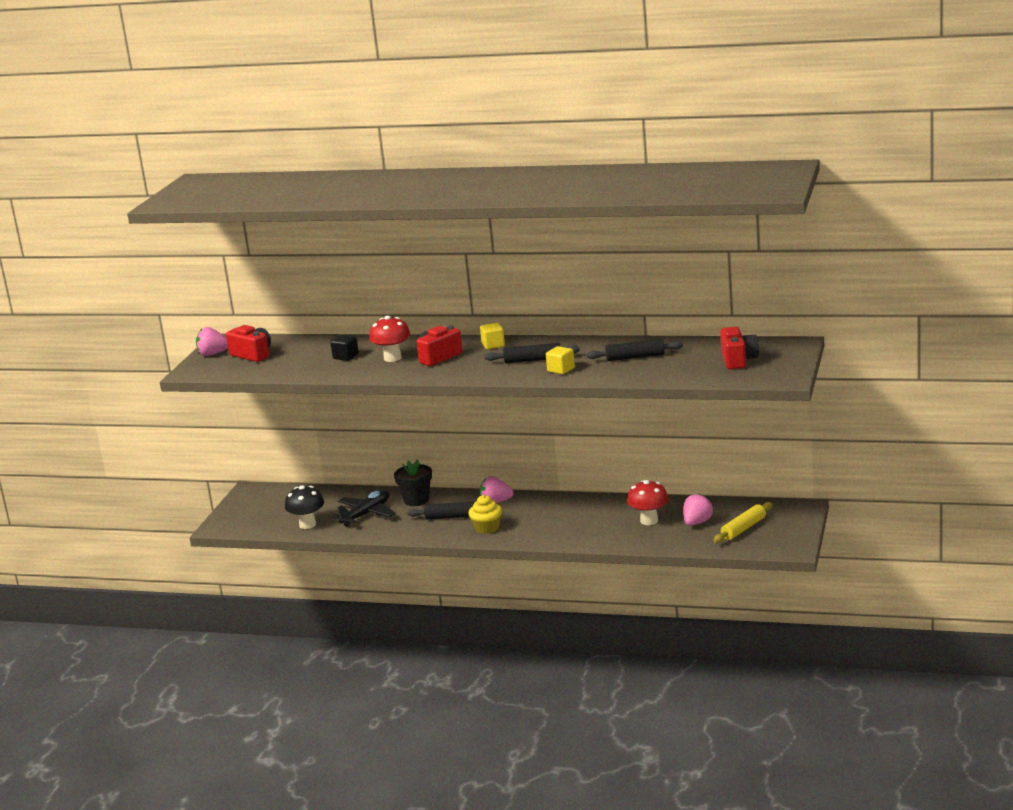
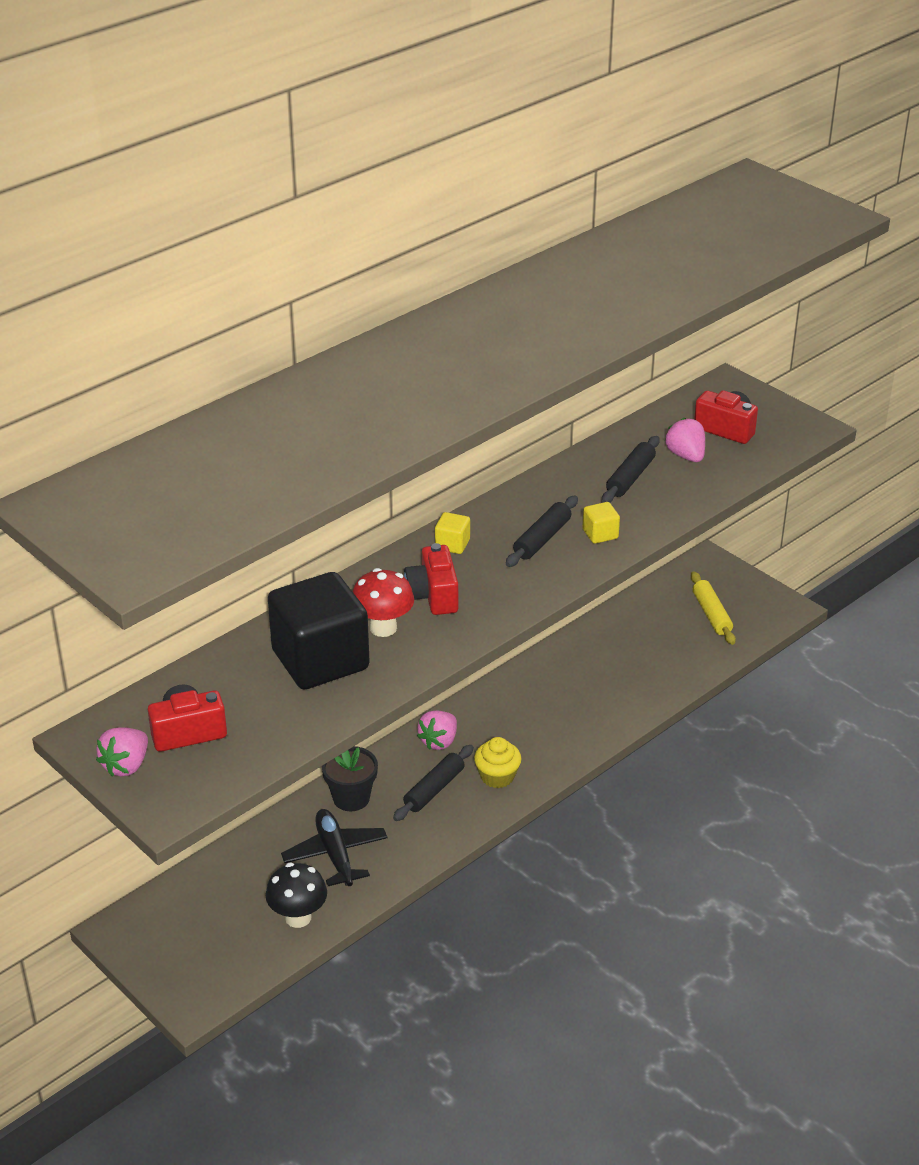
camera: 60 degrees left, 15 degrees up
black cube [330,335,359,361] -> black cube [268,572,370,689], size x2.47
red mushroom [627,480,668,525] -> none
pink strawberry [683,493,713,526] -> pink strawberry moved to [665,418,705,462]

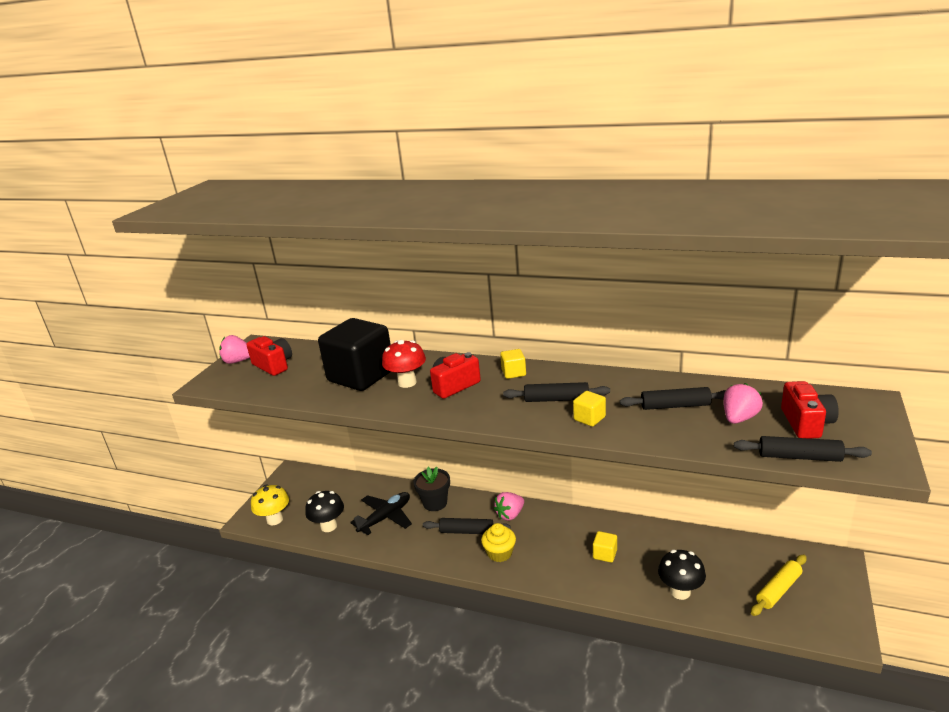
camera: 65 degrees right, 10 degrees down
pink strawberry [417,711,457,750] -> pink strawberry turned 45 degrees counterclockwise [494,492,524,521]
none -> yellow mushroom [251,485,289,525]
none -> yellow cube [593,531,617,563]
none -> black mushroom [658,550,706,600]
none -> black rolling pin [734,436,872,462]

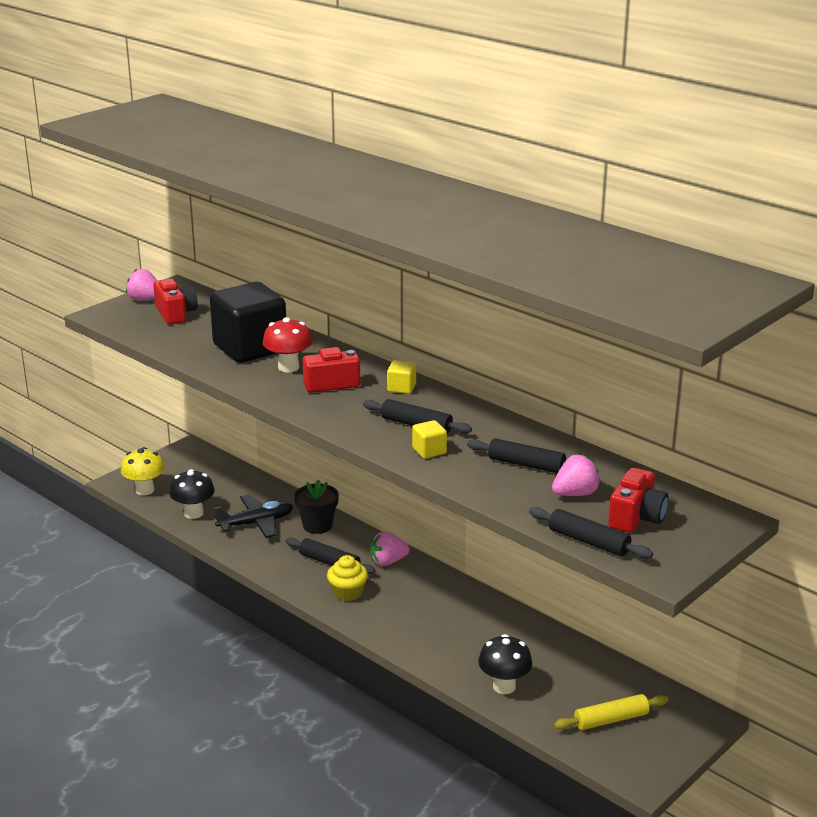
camera: 20 degrees right, 0 degrees up
yellow cube [593,531,617,563] -> none

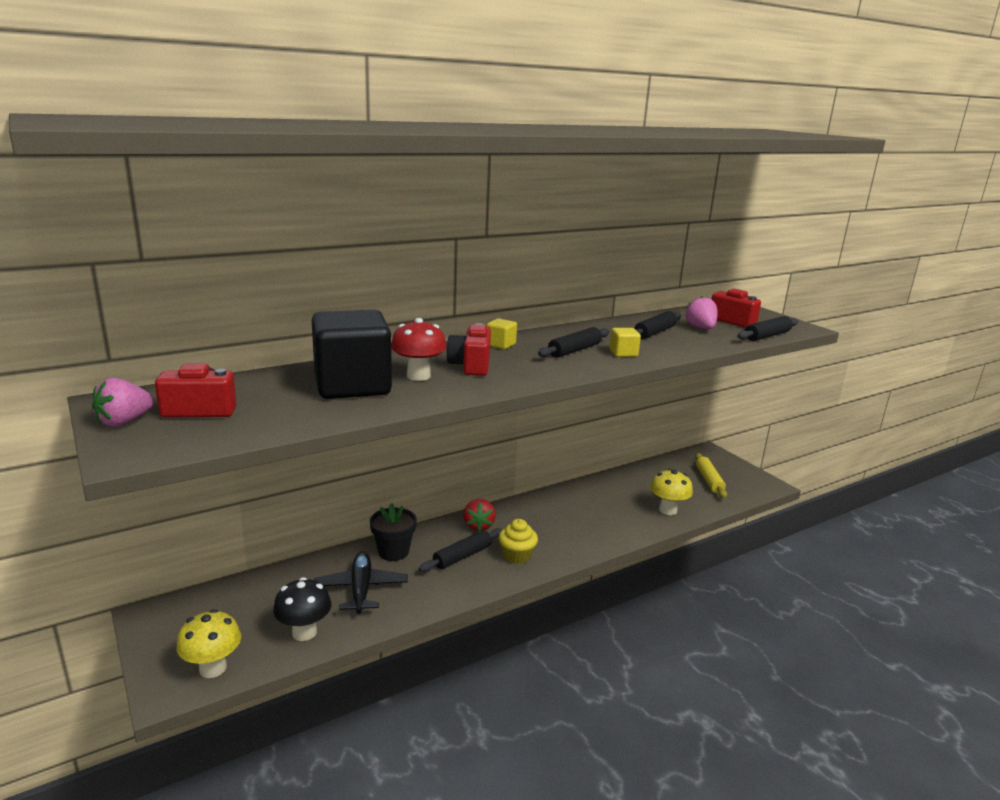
camera: 75 degrees left, 5 degrees down
pink strawberry [370,531,409,566] -> red strawberry [463,499,496,531]
black mushroom [478,634,532,694] -> yellow mushroom [650,469,693,515]

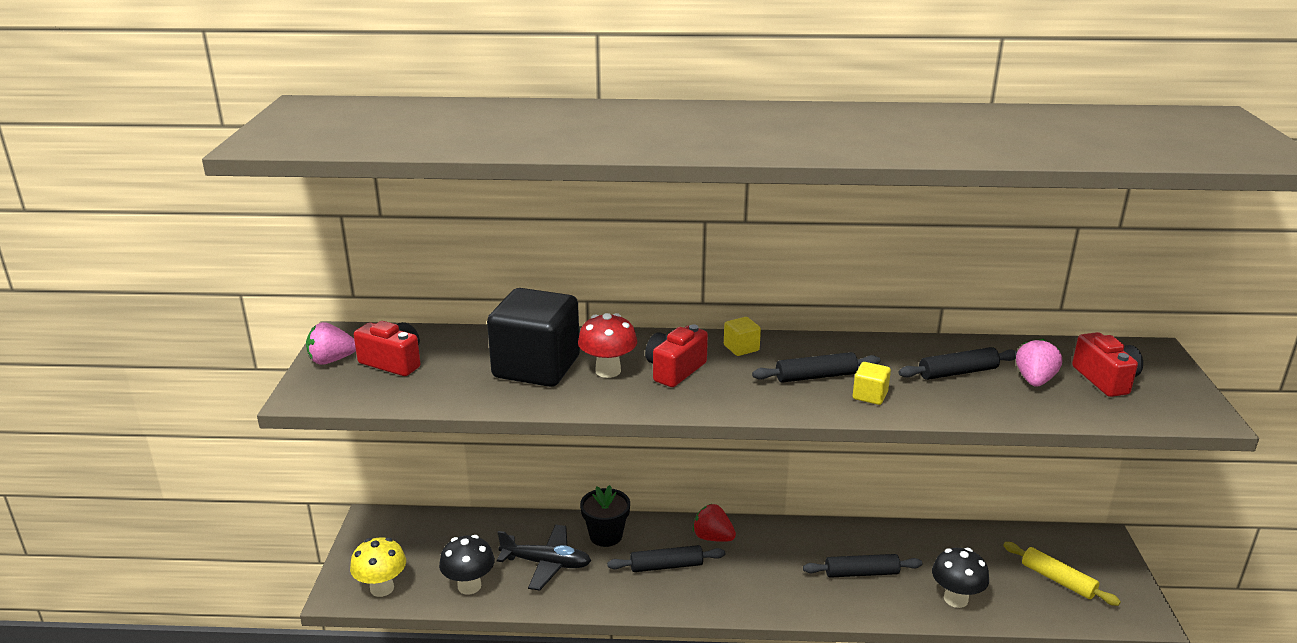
camera: 35 degrees right, 5 degrees up
black plane [314,552,408,614] -> black plane turned 75 degrees clockwise [497,525,591,590]
red strawberry [463,499,496,531] -> red strawberry turned 90 degrees clockwise [693,504,736,542]
yellow cupcake [499,519,538,564] -> none
yellow mushroom [650,469,693,515] -> black mushroom [932,548,989,608]
yellow rolling pin [695,453,727,499] -> yellow rolling pin turned 75 degrees counterclockwise [1003,542,1121,606]
black rolling pin [738,316,798,341] -> black rolling pin moved to [803,554,922,578]

